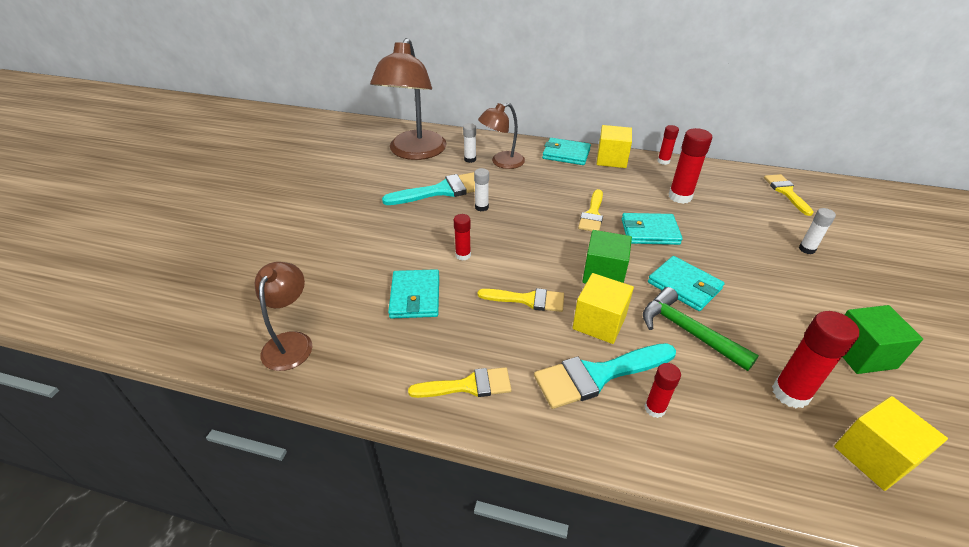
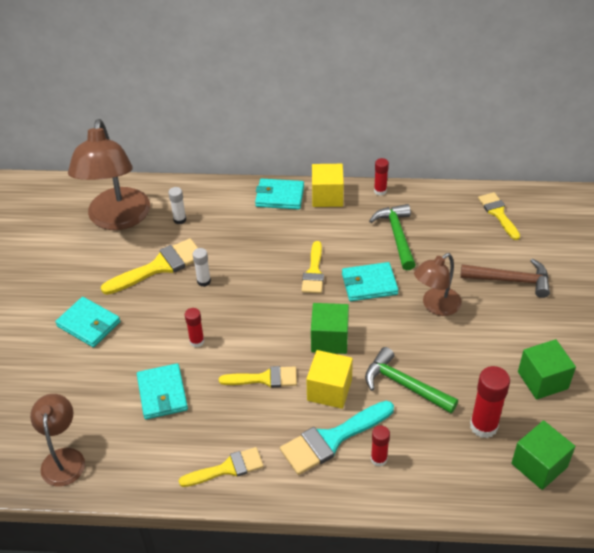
camera: 10 degrees left, 5 degrees up
turquoise brush [382,172,475,205] -> yellow brush [101,238,198,295]
brown lamp [478,103,525,169] -> brown lamp moved to [414,253,462,316]
turquoise wallet [648,256,725,311] -> turquoise wallet moved to [55,297,120,347]
red glue stick [668,128,712,204] -> green hammer [369,204,416,271]
white glue stick [799,208,836,254] -> brown hammer [460,258,550,298]
yellow cube [834,396,948,491] -> green cube [511,420,575,490]

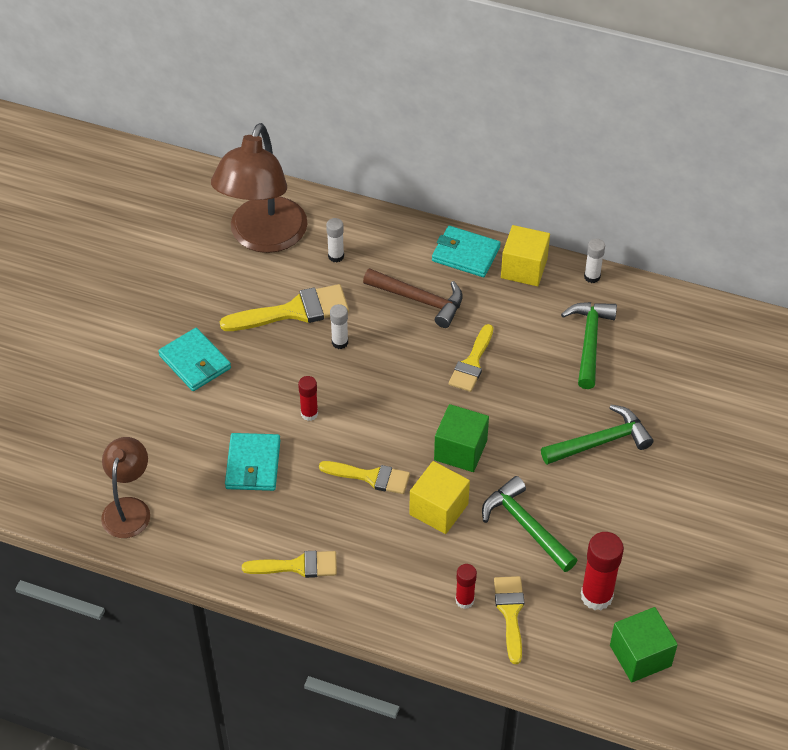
camera: 15 degrees right, 5 degrees up
turquoise brush [280,401,394,475] -> none
turquoise wallet [342,262,398,301] -> none
red glue stick [374,158,389,196] -> white glue stick [584,239,605,283]
brown lamp [414,253,462,316] -> green hammer [541,405,653,465]
brown hammer [460,258,550,298] -> brown hammer moved to [363,268,463,328]
yellow brush [478,192,520,240] -> yellow brush moved to [494,576,524,664]
green cube [518,339,576,400] -> none

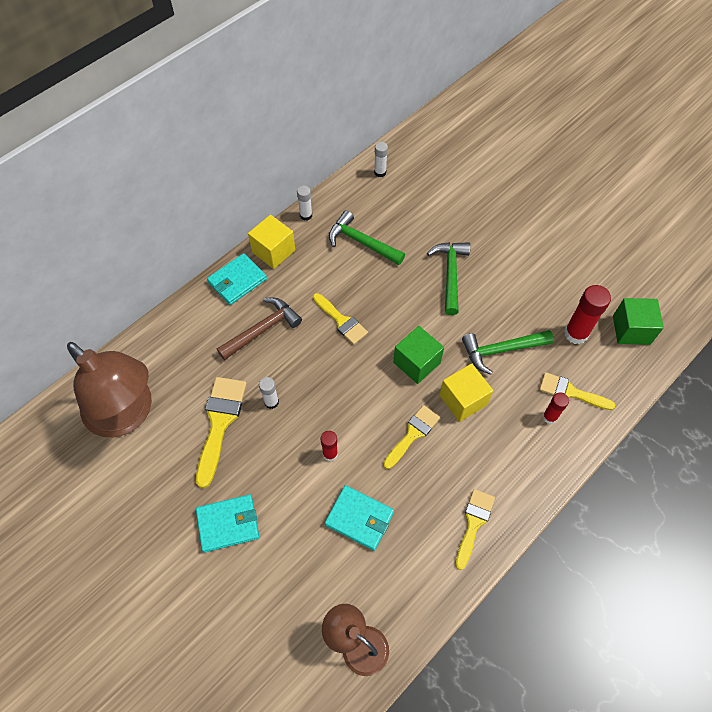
camera: 65 degrees left, 10 degrees up
white glue stick [326,218,344,262] -> white glue stick moved to [374,142,388,177]

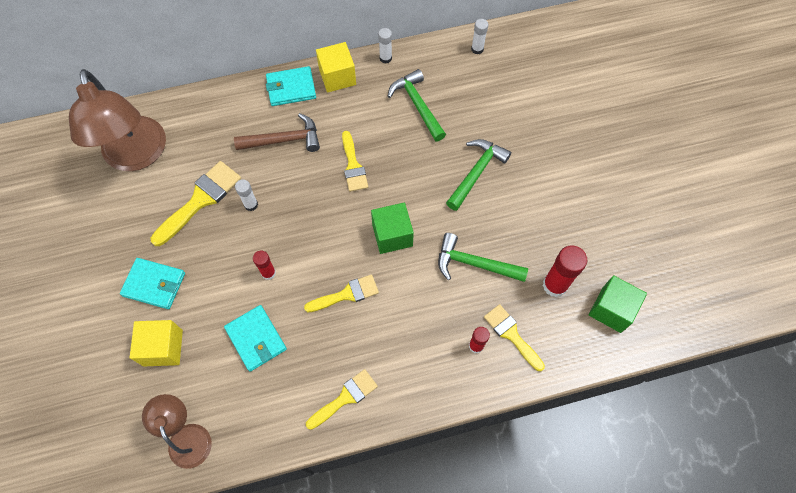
camera: 30 degrees right, 5 degrees up
yellow cube [439,363,493,422] -> yellow cube moved to [130,320,183,366]

